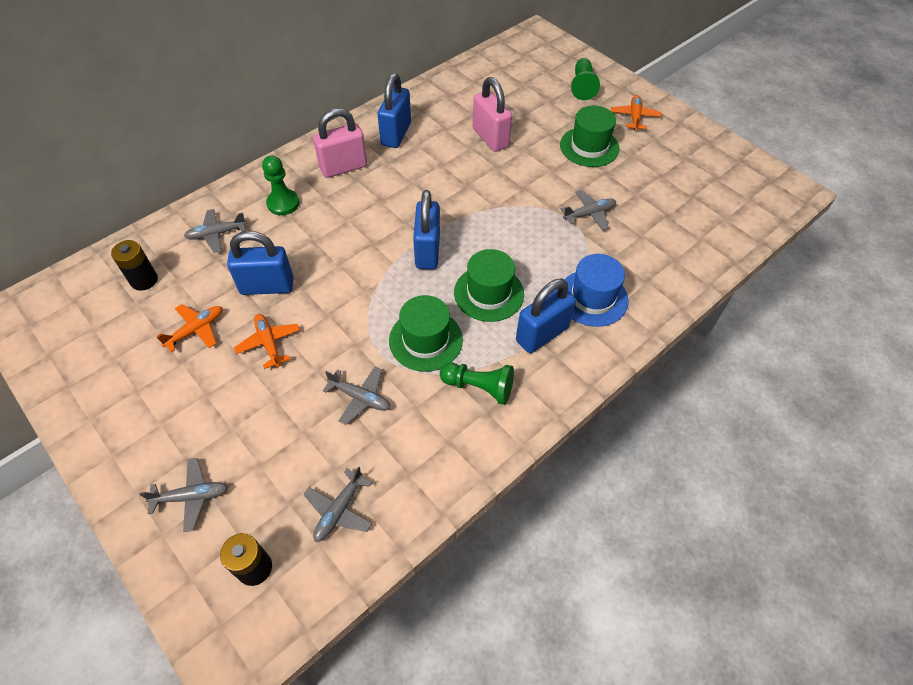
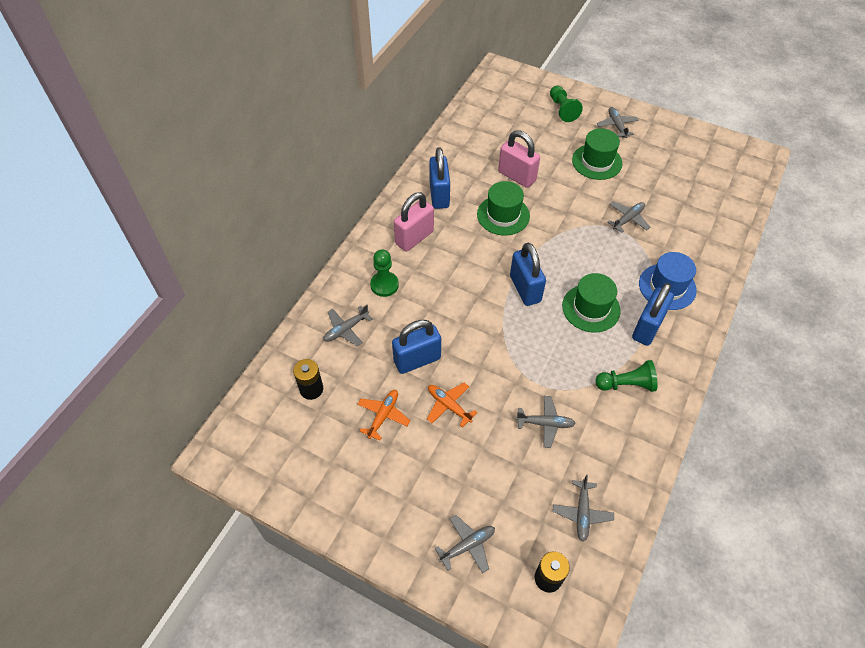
camera: 20 degrees left, 0 degrees up
green hat [389,295,463,372] -> green hat moved to [477,181,530,236]
orange plane [611,95,662,131] -> grey plane [596,107,639,138]

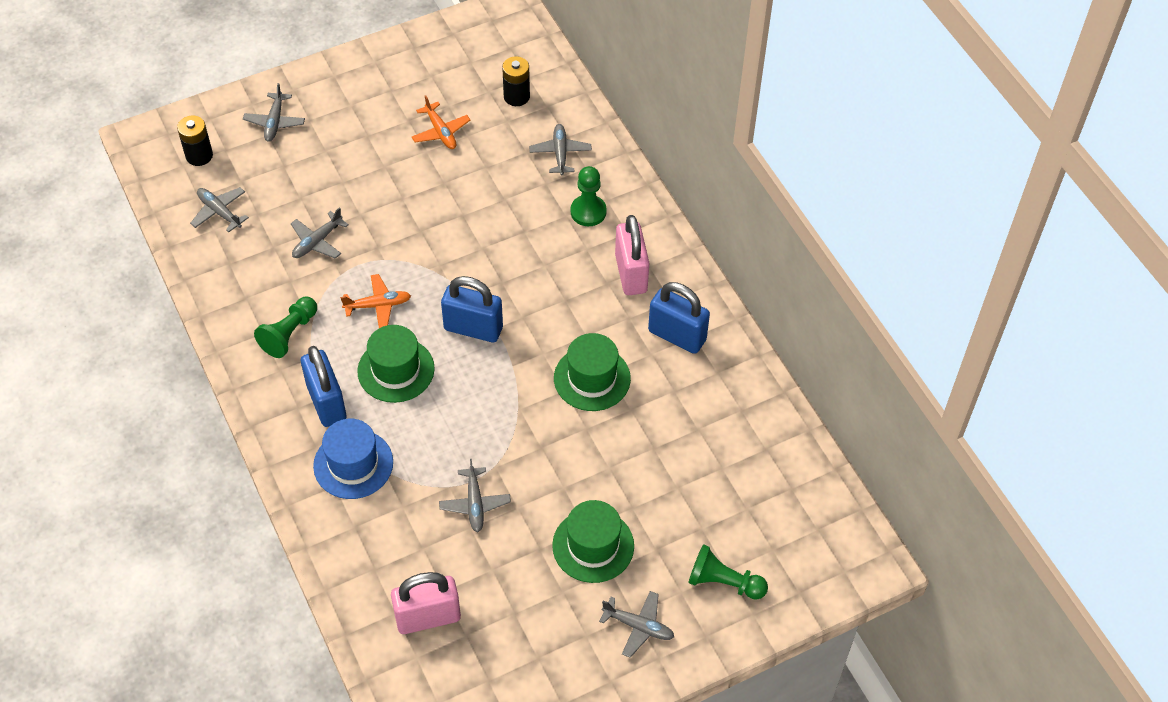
camera: 125 degrees right, 0 degrees up
blue padlock [392,320,441,374] -> none
orange plane [427,383,478,428] -> orange plane moved to [340,274,411,328]
pink padlock [498,130,540,188] -> pink padlock moved to [391,572,461,634]

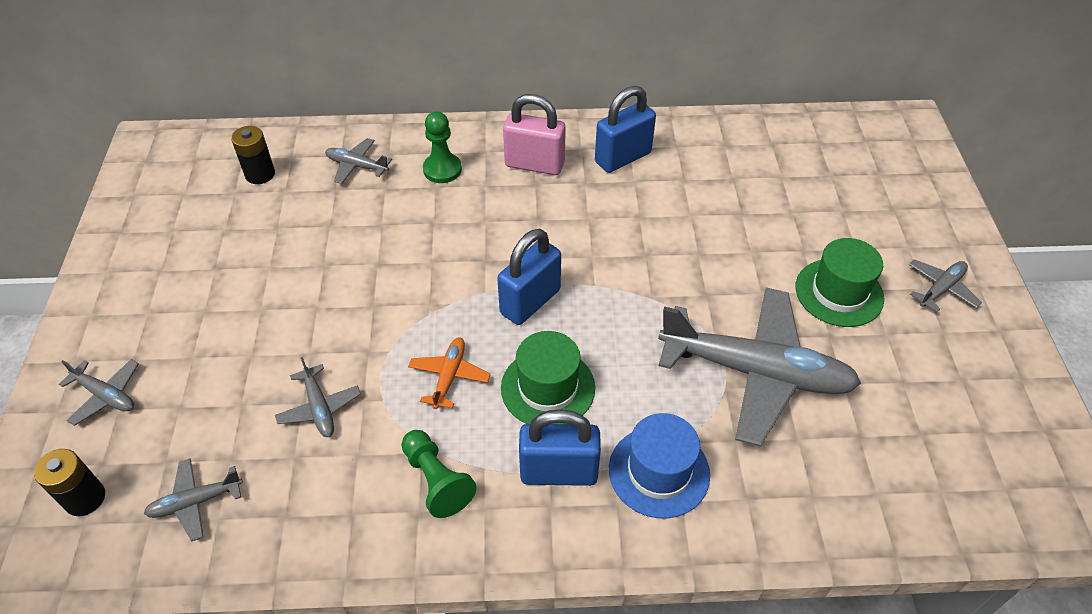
camera: 65 degrees left, 5 degrees down
pink padlock [391,572,461,634] -> none
orange plane [412,95,470,149] -> none
grey plane [439,459,511,532] -> grey plane [658,288,861,447], size x2.30
green hat [554,333,631,411] -> none
green pawn [688,544,768,600] -> none

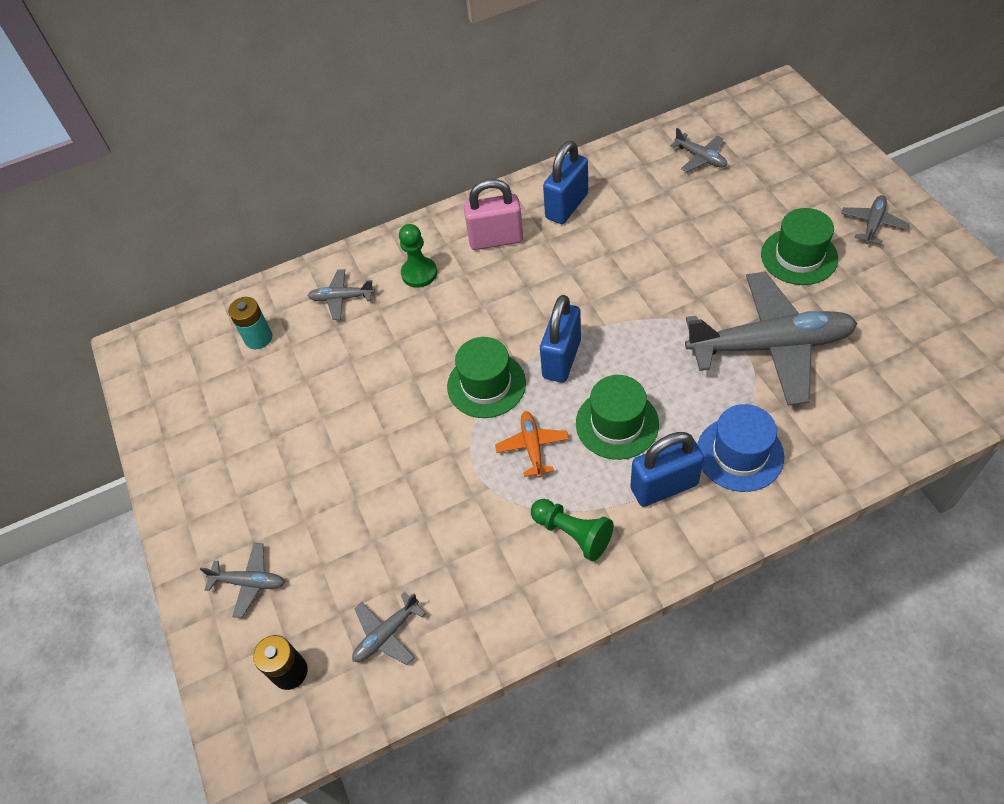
camera: 15 degrees left, 5 degrees up
black battery [231,126,275,184] -> turquoise battery [228,297,272,349]
grey plane [275,357,361,437] -> grey plane moved to [670,128,727,172]
none -> green hat [447,337,526,418]

